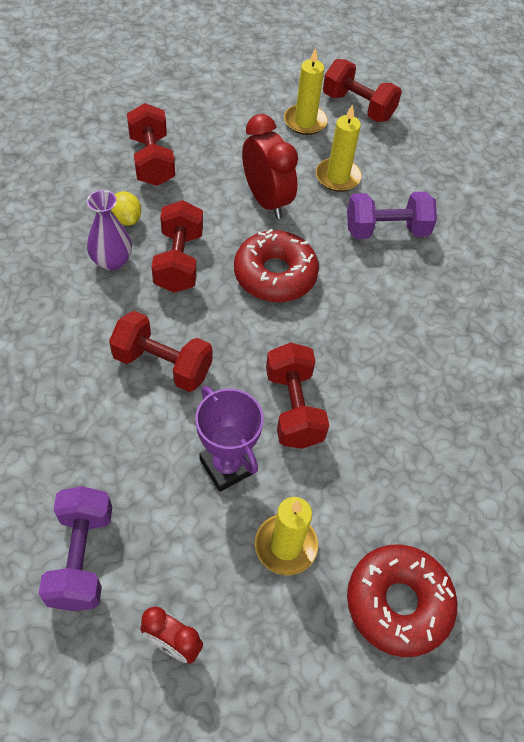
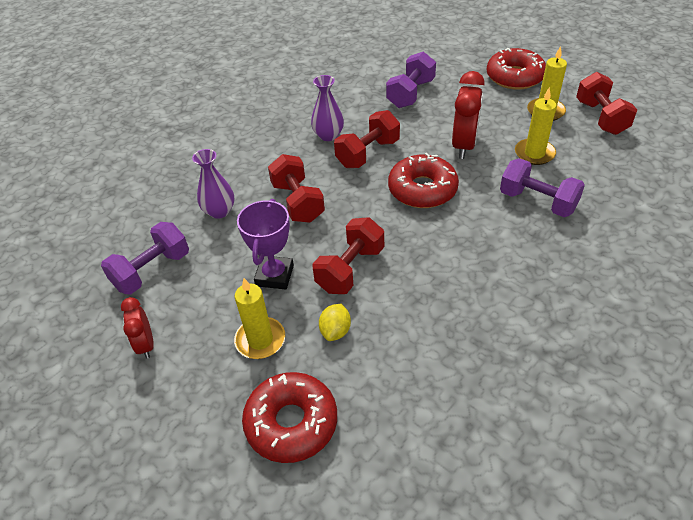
camera: 50 degrees right, 10 degrees down
yellow lemon [111,191,141,225] -> yellow lemon moved to [319,304,351,341]
red dumbbell [127,103,175,186] -> purple dumbbell [386,51,436,108]
none -> purple vase [192,149,235,219]
none -> red donut [487,48,546,90]

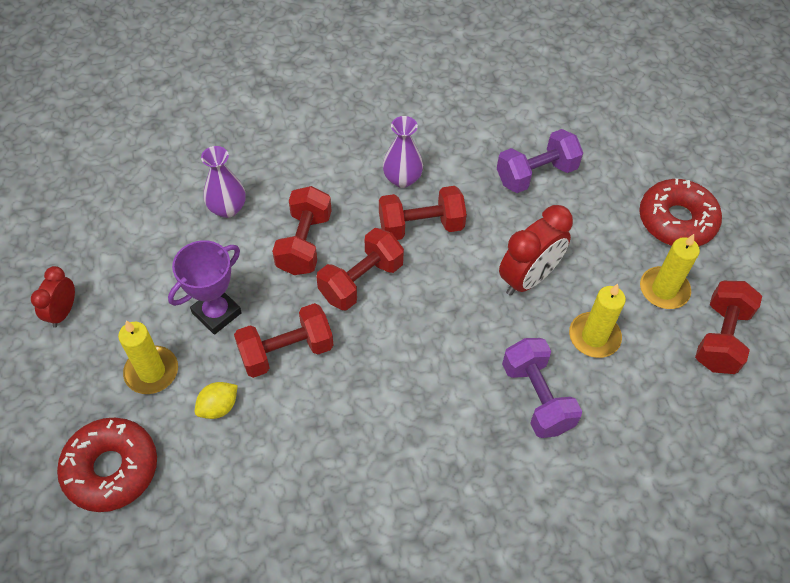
camera: 30 degrees right, 10 degrees up
purple dumbbell [101,222,189,294] -> none
red donut [388,153,459,208] -> none
none -> red dumbbell [317,228,404,311]

